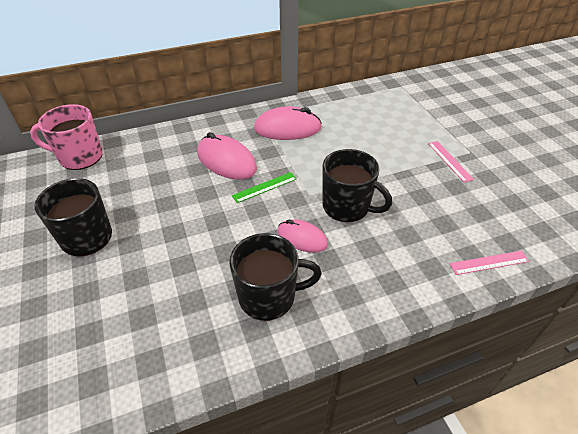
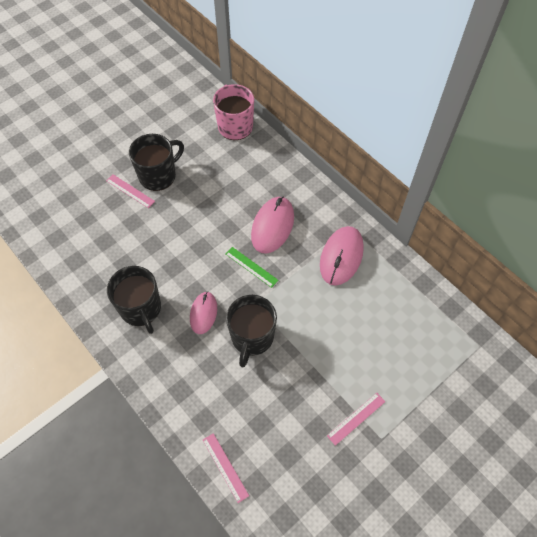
camera: 70 degrees right, 15 degrees up
pink mouse [254,106,322,140] -> pink mouse turned 45 degrees clockwise [320,226,364,286]
none -> pink ruler [106,174,155,208]

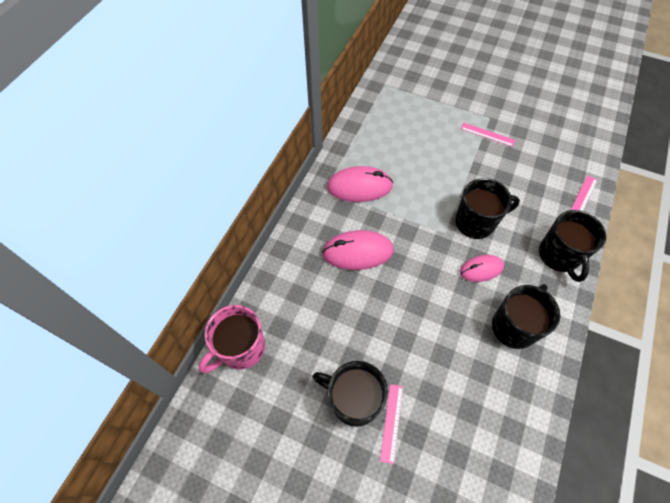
camera: 115 degrees left, 0 degrees up
green ruler [225,247,279,288] -> none
none -> black mug [539,210,606,282]

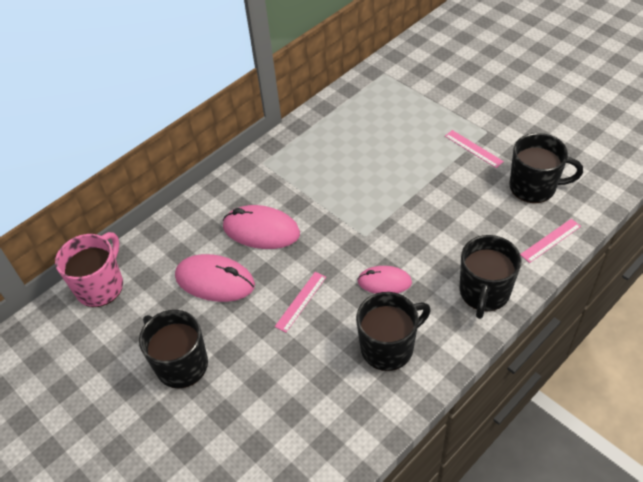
camera: 25 degrees right, 10 degrees down
pink mug [199,305,265,373] -> pink mug turned 135 degrees clockwise [55,232,123,307]
pink mouse [327,166,393,202] -> pink mouse moved to [175,254,255,302]
pink ruler [380,384,403,464] -> pink ruler moved to [275,272,326,332]
black mug [455,178,520,239] -> black mug moved to [509,133,583,203]

